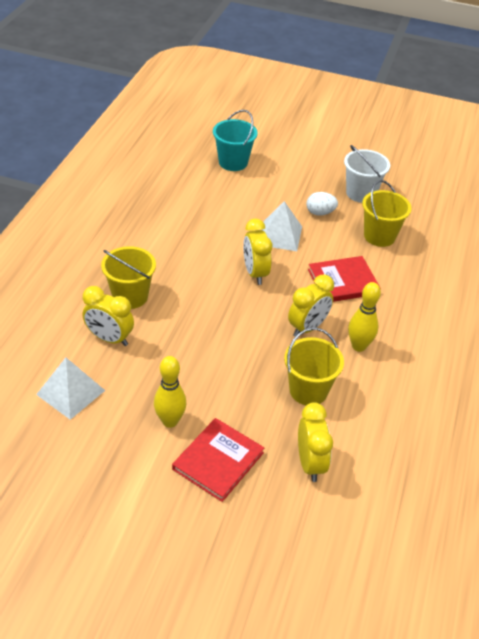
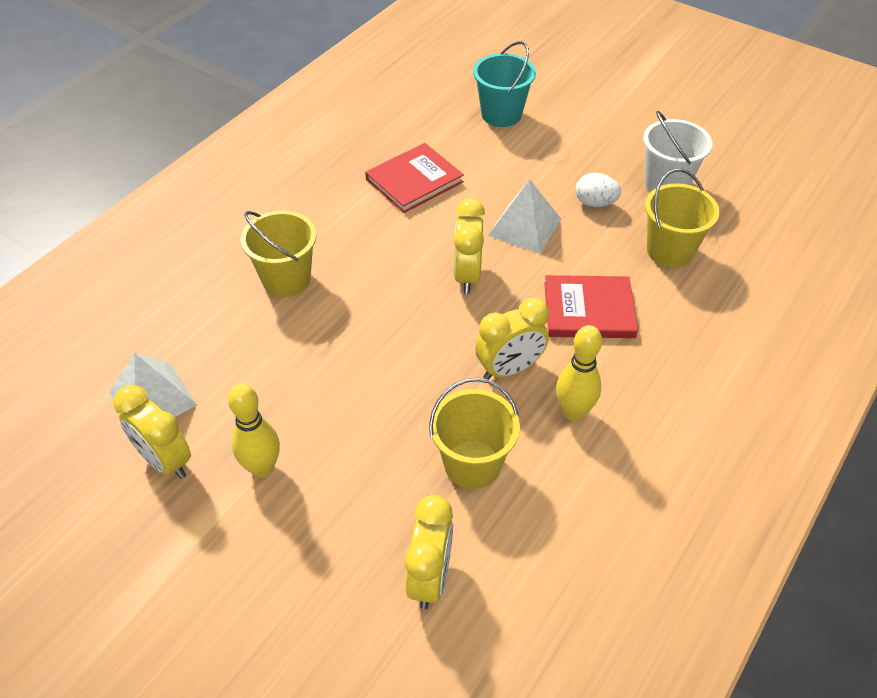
camera: 20 degrees right, 5 degrees up
yellow clock [82,286,134,346] -> yellow clock moved to [113,385,191,479]
red book [172,418,264,502] -> red book moved to [365,143,464,213]

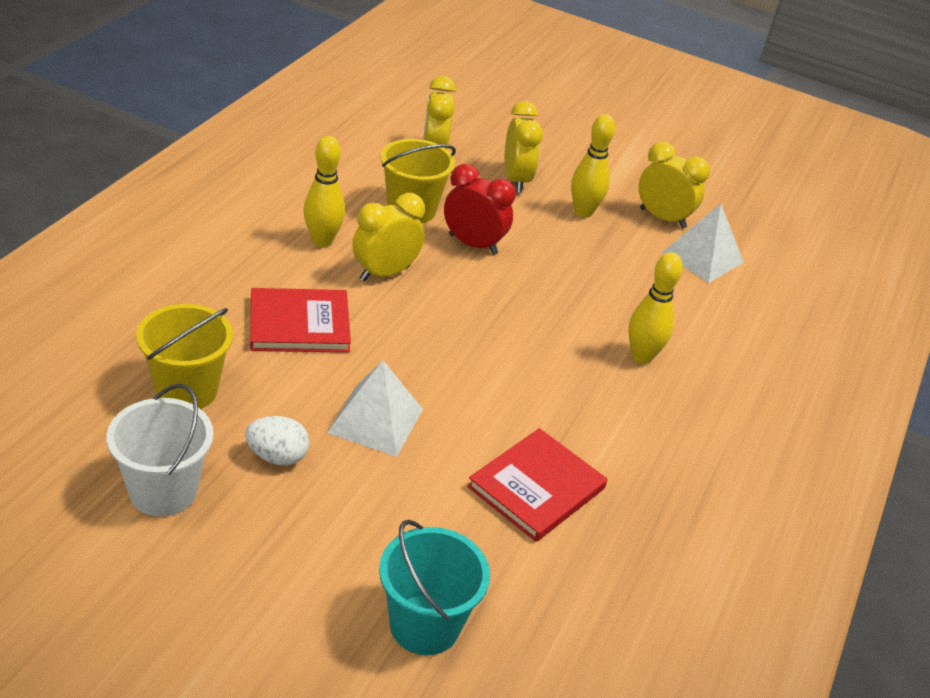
camera: 165 degrees right, 10 degrees down
yellow bucket [241,210,317,297] -> yellow bowling pin [628,252,683,364]
yellow clock [454,199,485,294] -> yellow clock moved to [505,101,543,193]
none -> red clock [444,164,516,255]

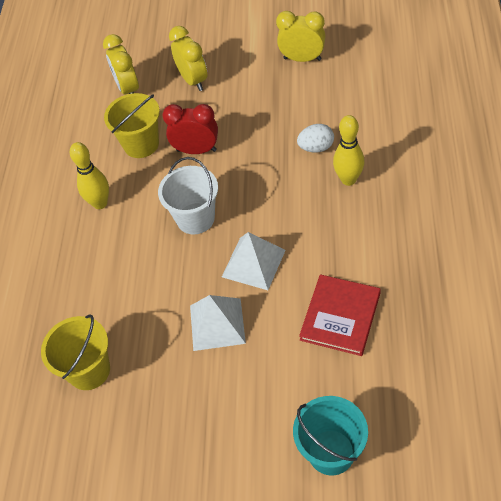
camera: 10 degrees left, 15 degrees up
white bucket [107,383,213,517] -> white bucket moved to [158,157,218,234]
white egg [245,416,309,465] -> white egg moved to [297,124,334,152]
red book [250,288,351,353] -> none
yellow clock [352,193,425,281] -> none
yellow bowling pin [571,114,615,218] -> none
white pyramid [662,204,744,283] -> white pyramid moved to [222,232,286,290]

